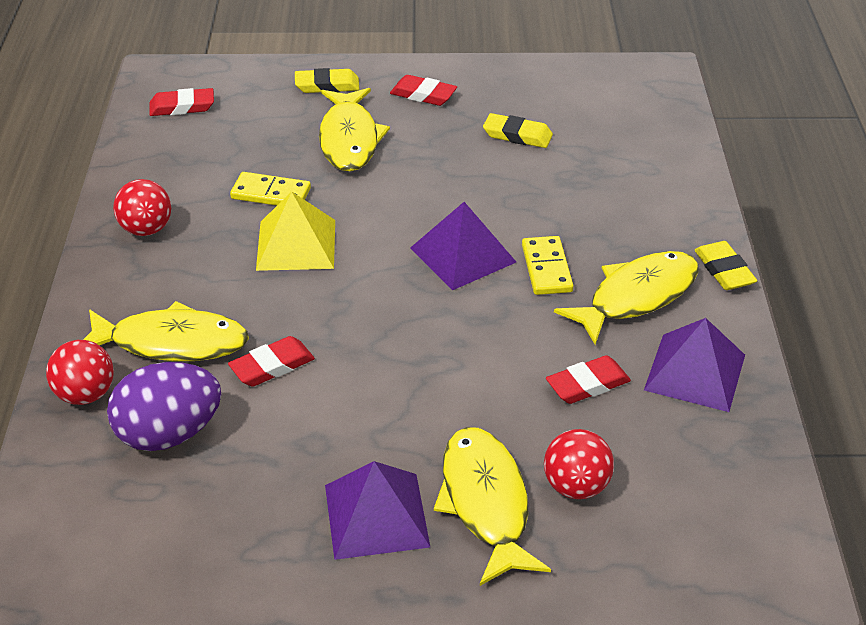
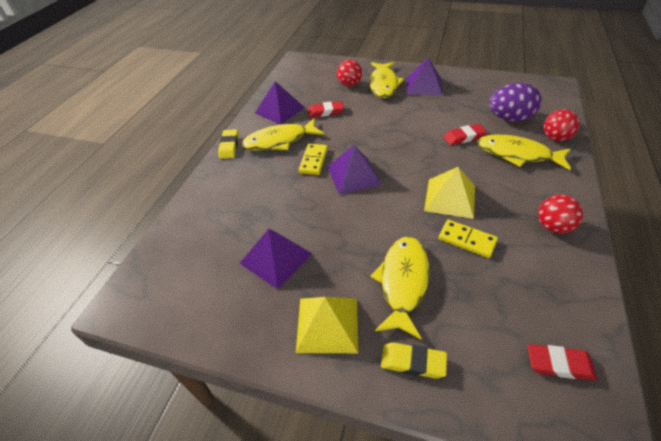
camera: 160 degrees left, 5 degrees up
red eraser [390,75,457,106] -> yellow pyramid [296,297,358,353]
yellow eraser [483,113,553,148] -> purple pyramid [240,229,312,290]

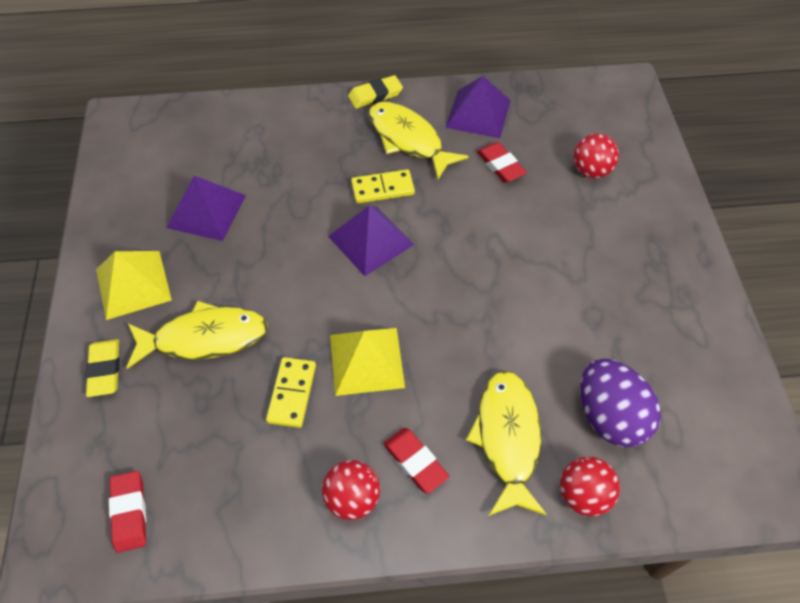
camera: 65 degrees right, 10 degrees up
yellow fish [369,62,404,98] -> none
purple pyramid [407,57,443,96] -> none
red eraser [444,124,487,145] -> red eraser moved to [383,428,449,494]

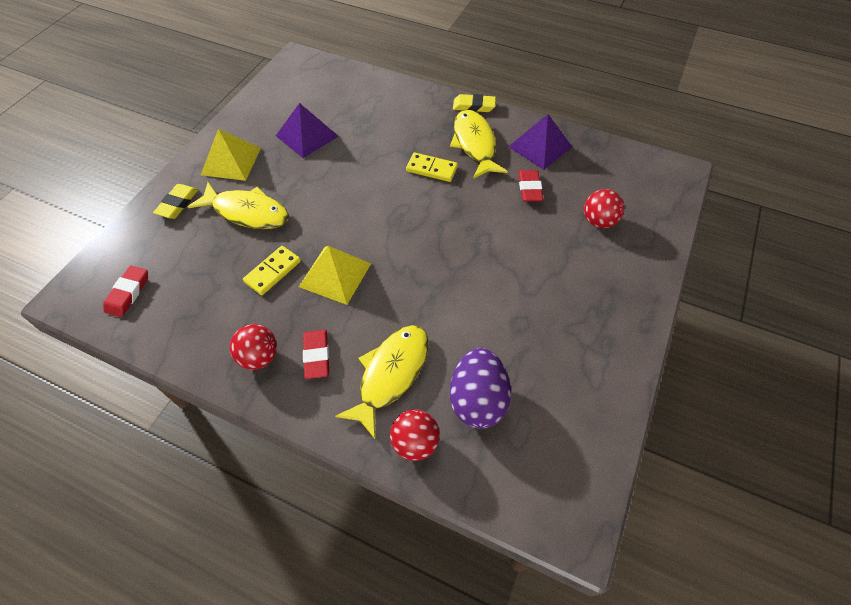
camera: 30 degrees right, 0 degrees up
purple pyramid [328,206,414,276] -> none

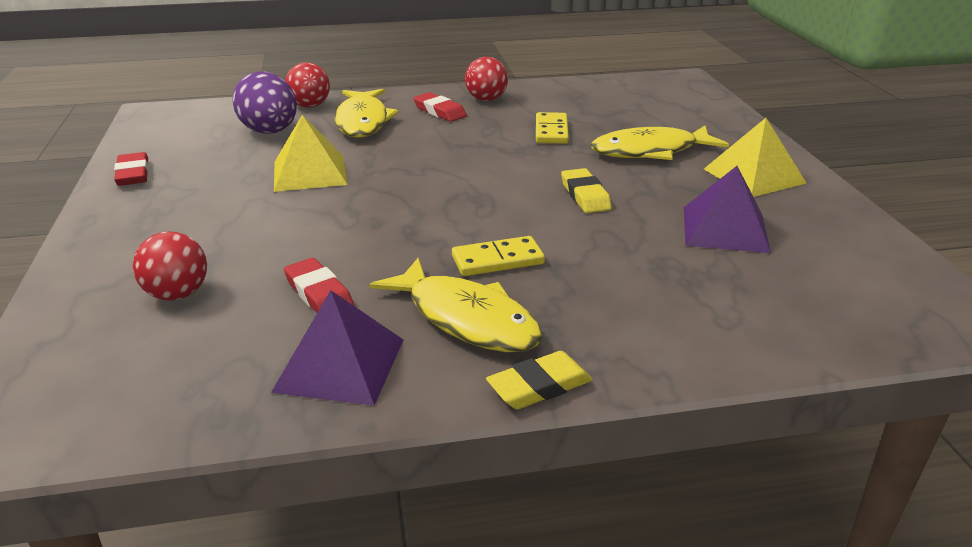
camera: 145 degrees right, 25 degrees down
red eraser [103,266,148,317] -> red eraser moved to [114,152,149,186]
yellow eraser [153,184,198,219] -> yellow eraser moved to [561,168,612,213]
yellow pyramid [299,246,371,305] -> yellow pyramid moved to [274,115,347,192]

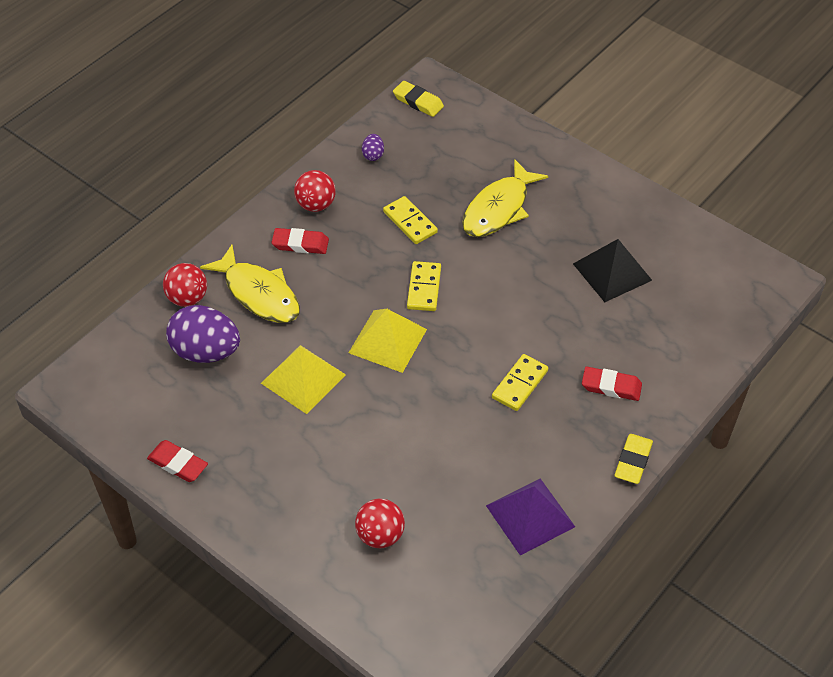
camera: 40 degrees left, 20 degrees up
red eraser [284,258,354,313] -> red eraser moved to [582,367,642,401]
yellow fish [369,258,542,352] -> none
yellow eraser [561,168,612,213] -> yellow eraser moved to [393,81,444,117]
purple pyramid [684,166,771,253] -> black pyramid [573,239,652,302]
yellow pyramid [704,118,806,197] -> yellow pyramid moved to [348,309,427,373]
none -> purple egg [362,134,384,161]
none -> yellow domino [407,261,441,311]

